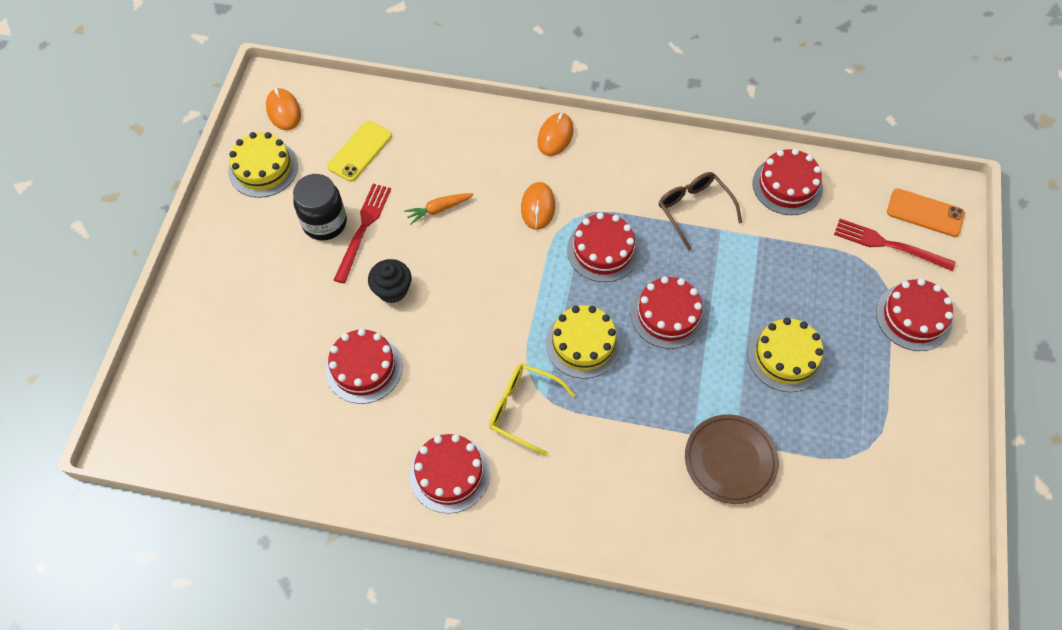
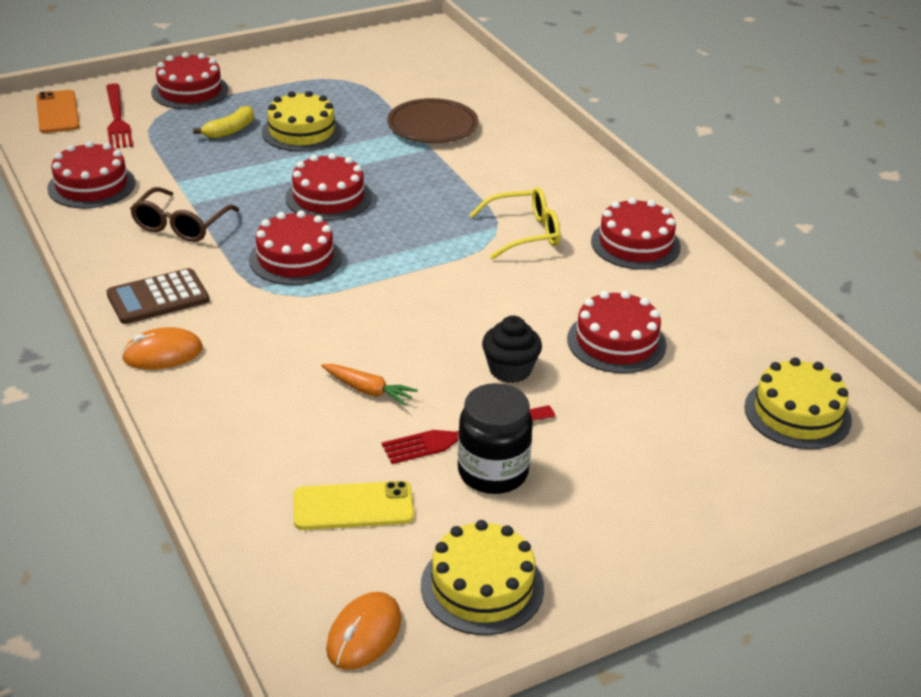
camera: 130 degrees left, 25 degrees down
yellow glasses [489,364,575,456] -> yellow glasses turned 90 degrees counterclockwise [470,187,560,260]
orange mouse [521,182,555,230] -> none
yellow cake [546,305,621,379] -> yellow cake moved to [744,358,852,449]
none -> brown calculator [107,268,209,324]
none -> yellow banana [193,106,254,139]

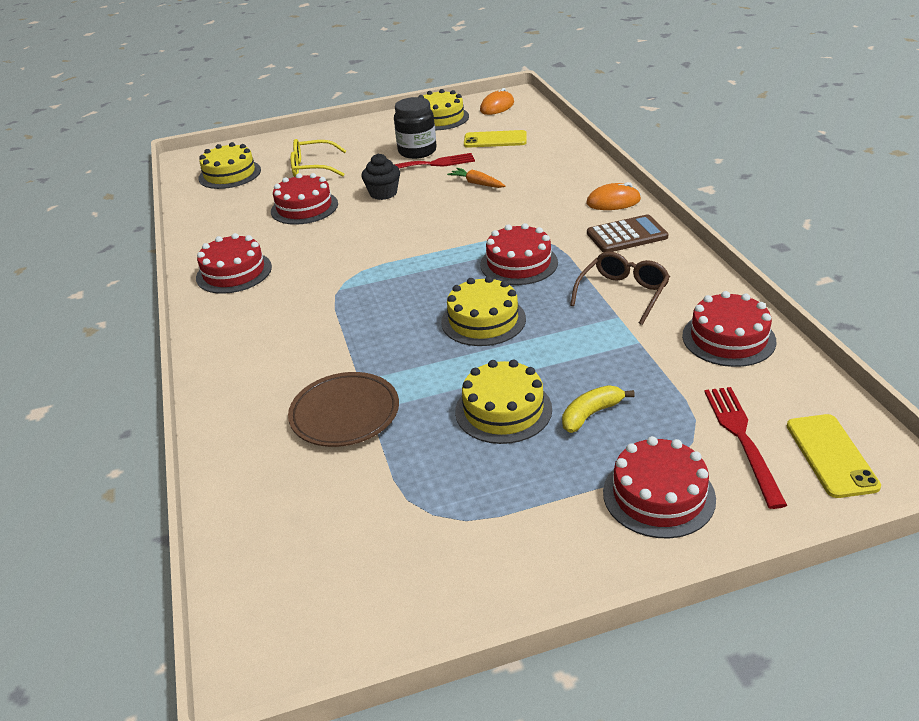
camera: 165 degrees left, 0 degrees up
orange phone [36,90,80,133] -> yellow phone [787,414,881,498]
red cake [285,153,372,221] -> yellow cake [441,276,526,346]
yellow glasses [470,187,560,260] -> yellow glasses moved to [291,139,346,177]

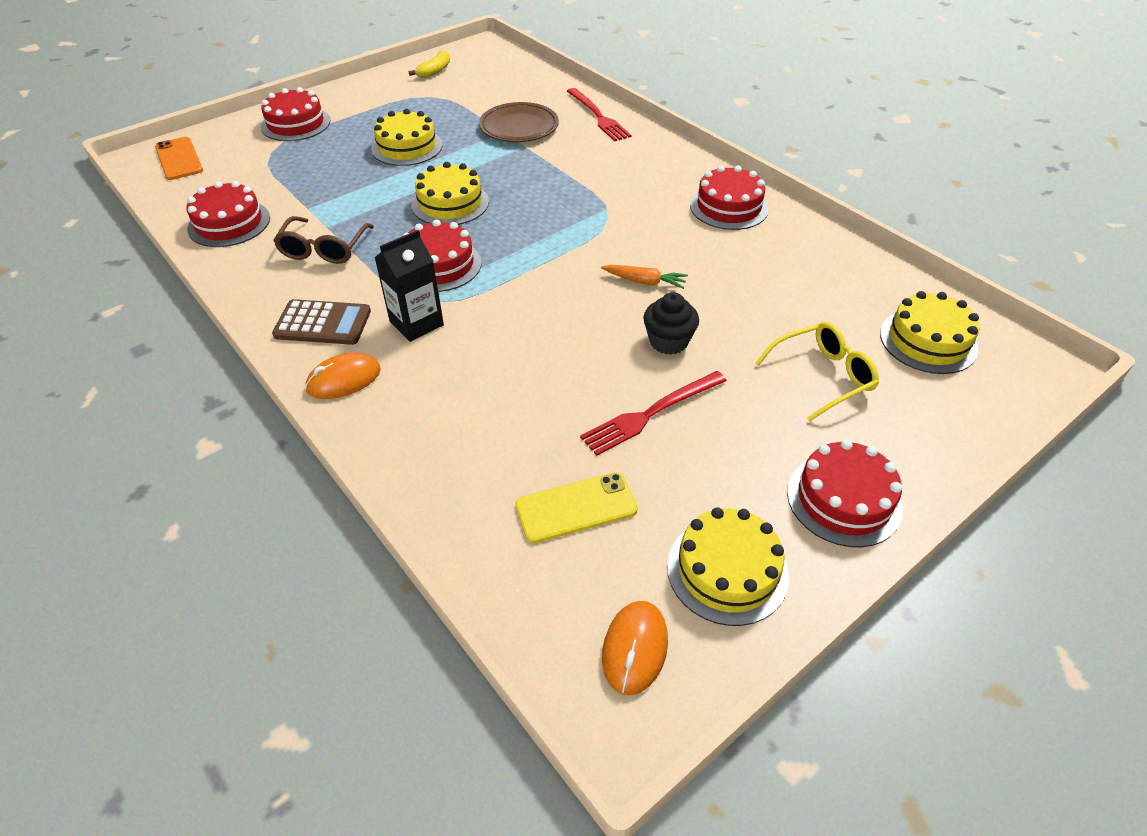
camera: 155 degrees right, 10 degrees up
red cake [271,173,338,225] -> red cake moved to [787,440,903,547]
black jar [394,97,437,159] -> none
orange carrot [447,168,505,188] -> orange carrot moved to [601,265,688,289]
yellow banana [562,385,635,433] -> yellow banana moved to [409,50,450,78]
brown calculator [587,215,669,252] -> brown calculator turned 135 degrees counterclockwise [272,299,371,345]
red fork [704,387,787,509] -> red fork moved to [567,88,631,141]
yellow phone [787,414,881,498] -> orange phone [155,137,203,180]
none -> black carton [374,230,444,342]

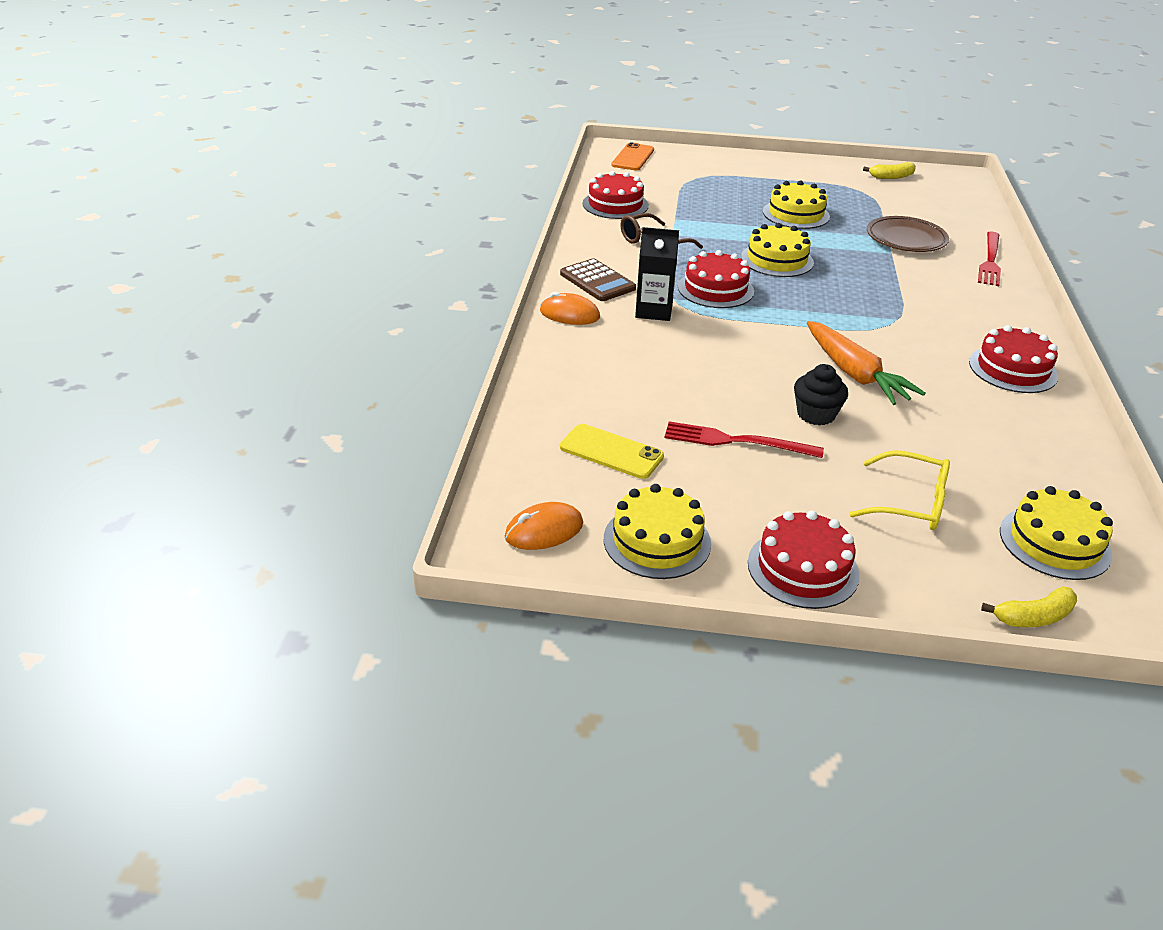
camera: 45 degrees right, 10 degrees down
red cake [261,87,331,141] -> none
orange carrot [601,265,688,289] -> orange carrot [807,321,926,405], size x1.83
none -> yellow banana [981,586,1077,627]

